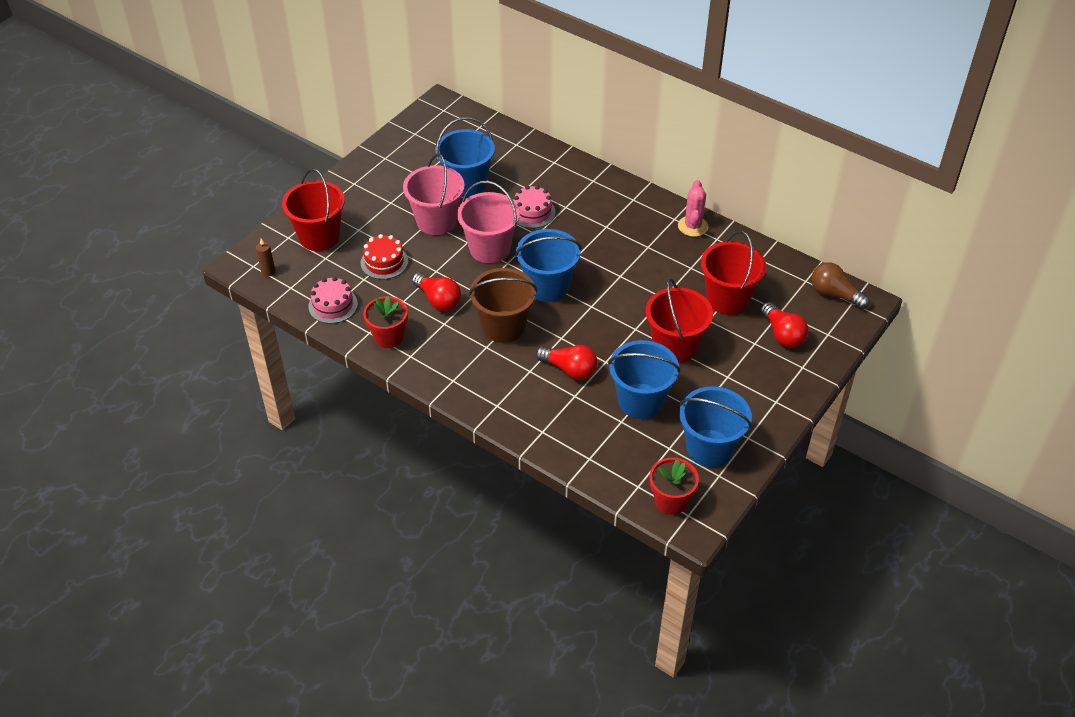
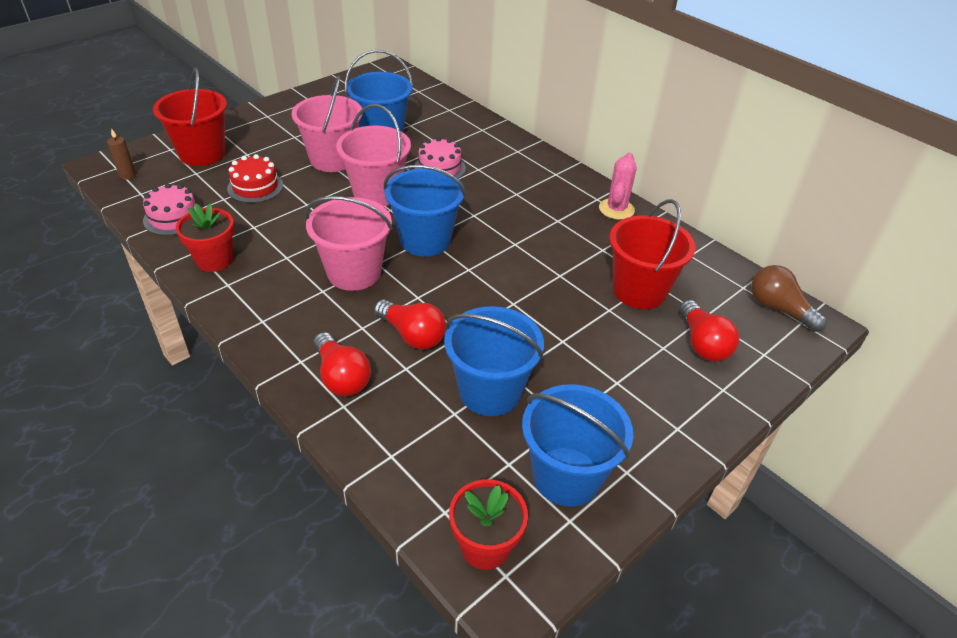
camera: 10 degrees right, 5 degrees down
red light bulb [412,272,461,311] -> red light bulb moved to [314,332,371,396]
brown bucket [468,268,537,343] -> pink bucket [305,196,393,291]
red bucket [646,278,713,363] -> none

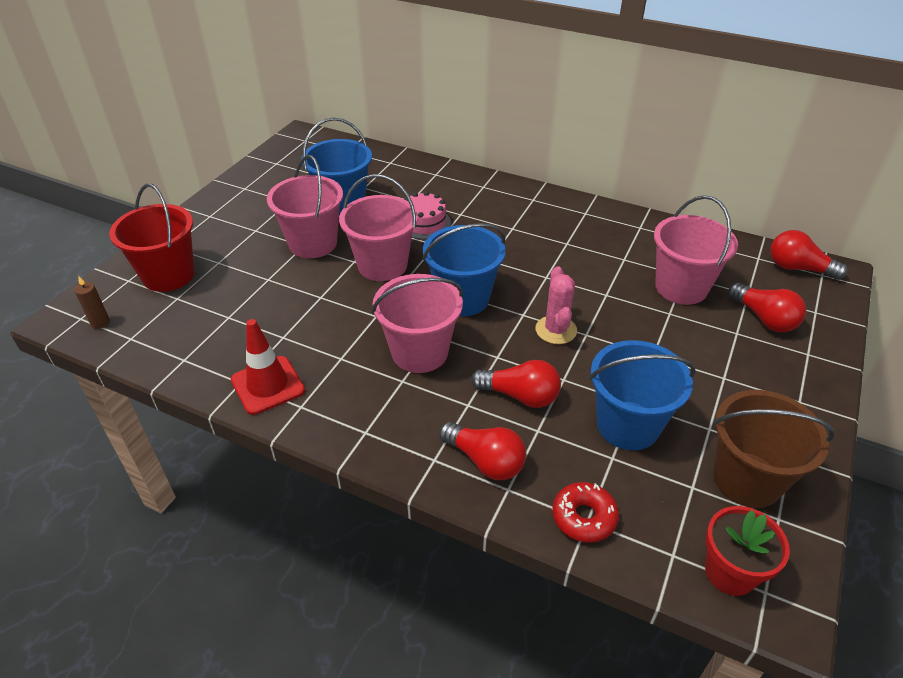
camera: 20 degrees left, 0 degrees up
pink cake [143,183,201,236] -> none
red flower pot [176,203,234,272] -> red traffic cone [231,319,305,415]
red cake [227,154,283,203] -> none
blue bucket [522,384,633,506] -> brown bucket [713,390,834,508]
pink cactus [599,153,637,220] -> pink cactus moved to [535,266,577,344]
red bucket [609,199,696,309] -> pink bucket [654,195,738,305]
brown light bulb [751,265,827,332] -> red light bulb [770,230,848,280]
none -> red donut [552,482,619,543]

